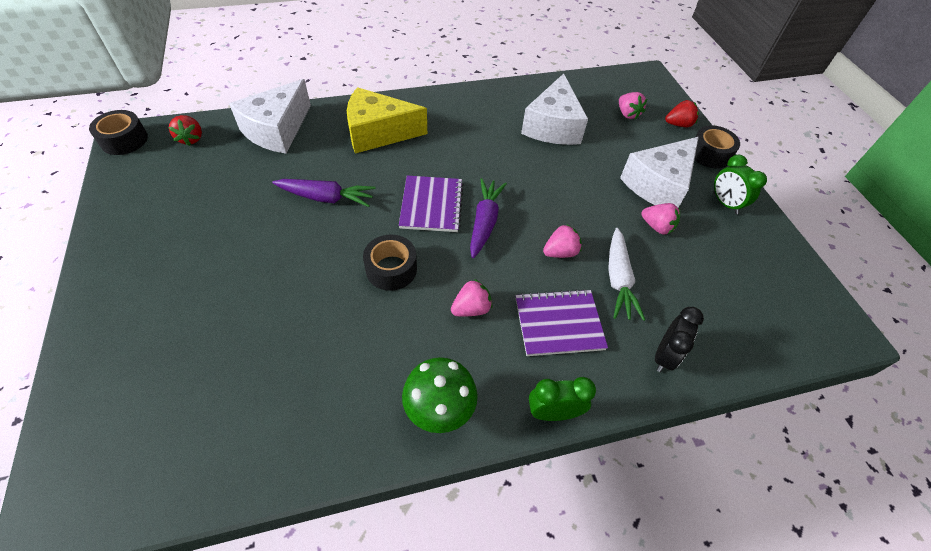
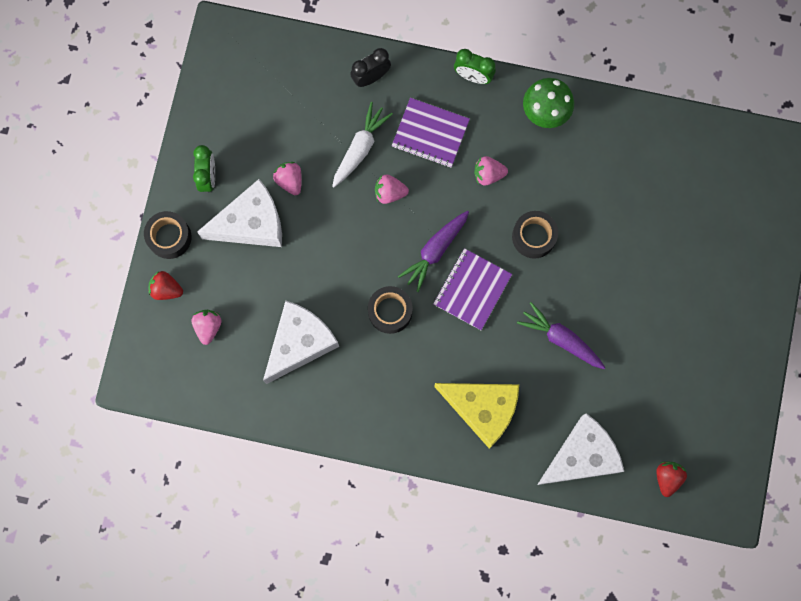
camera: 150 degrees left, 25 degrees up
black tape [89,110,148,155] -> black tape moved to [368,286,413,334]

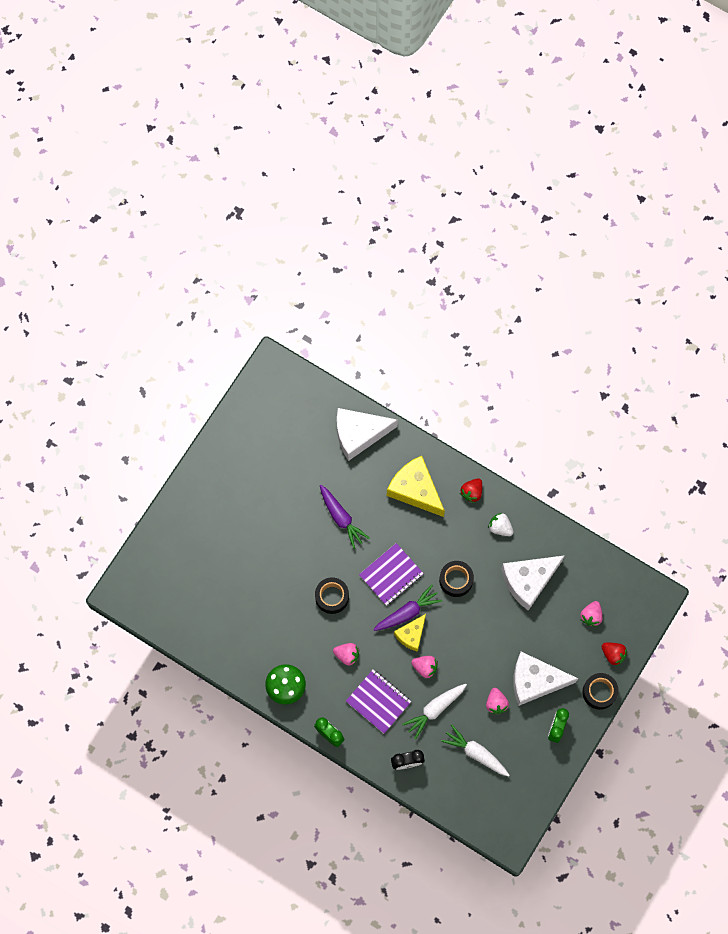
camera: 160 degrees left, 5 degrees down
red strawberry [656,462,687,497] -> red strawberry moved to [460,478,482,503]
none -> yellow cheese [394,614,426,652]
none -> white carrot [441,725,509,777]
none -> white strawberry [488,513,513,536]

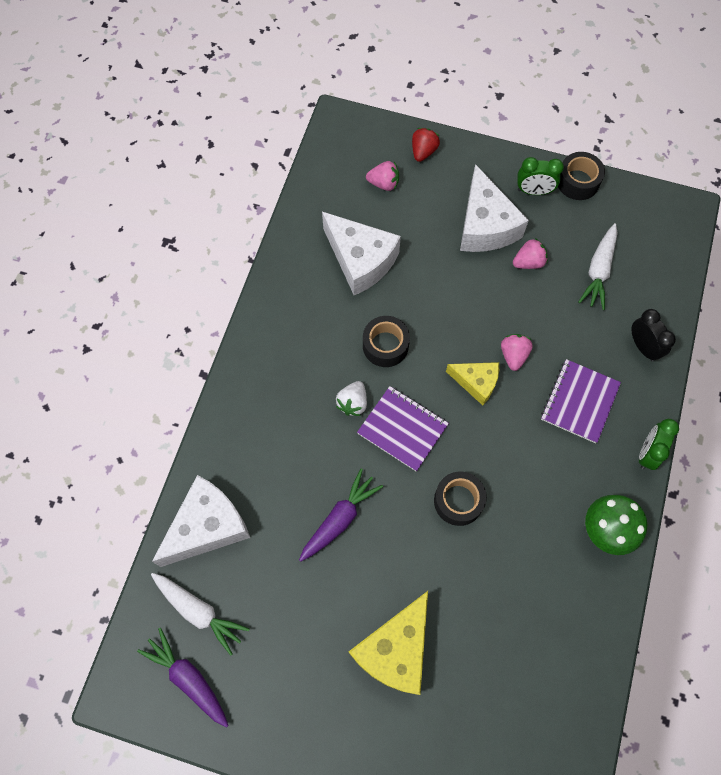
camera: 105 degrees left, 5 degrees down
pink strawberry [333,643,359,666] -> none
white cheese [337,408,398,461] -> white cheese turned 105 degrees counterclockwise [152,475,250,567]
purple carrot [373,585,442,631] -> purple carrot moved to [137,628,229,728]
yellow cheese [387,456,445,517] -> yellow cheese moved to [349,591,428,695]
white carrot [402,684,467,739] -> white carrot moved to [151,573,249,656]
red strawberry [460,478,482,503] -> none
white strawberry [488,513,513,536] -> white strawberry moved to [336,381,367,416]
black tape [582,673,619,710] -> black tape moved to [558,152,605,200]

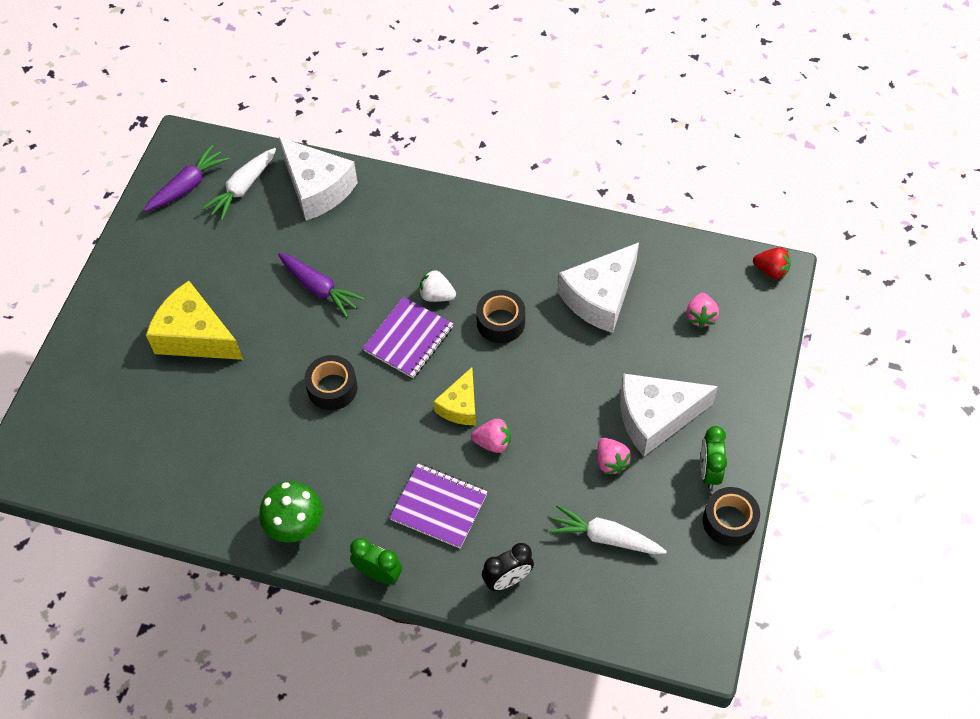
camera: 90 degrees right, 10 degrees down
red strawberry [412,128,440,162] -> red strawberry moved to [753,247,791,279]

